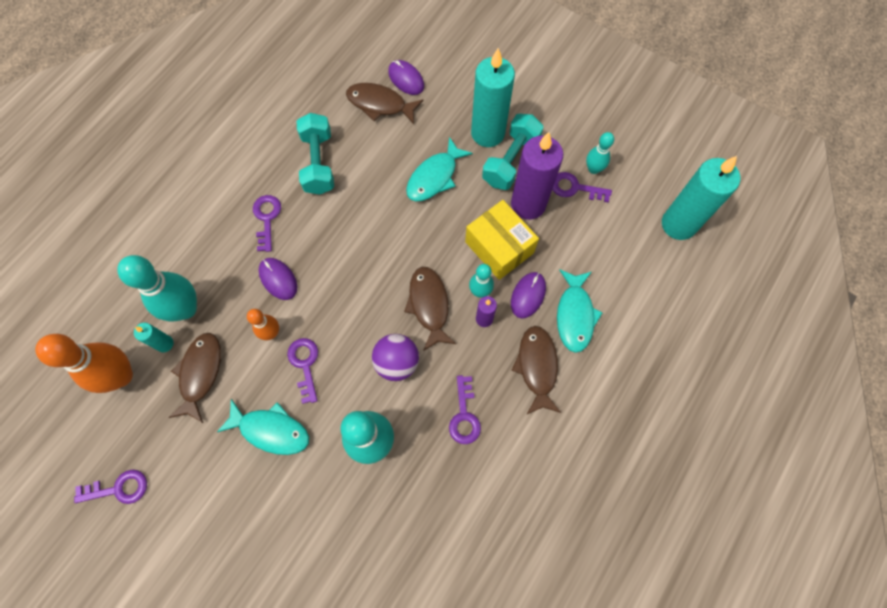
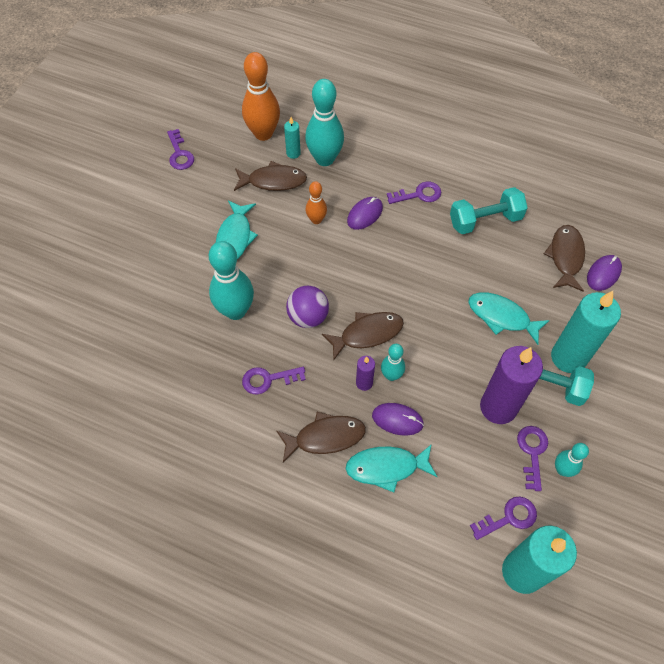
camera: 80 degrees right, 10 degrees down
purple key [287,338,318,404] -> purple key moved to [470,496,537,540]
yellow box [465,200,539,280] -> none

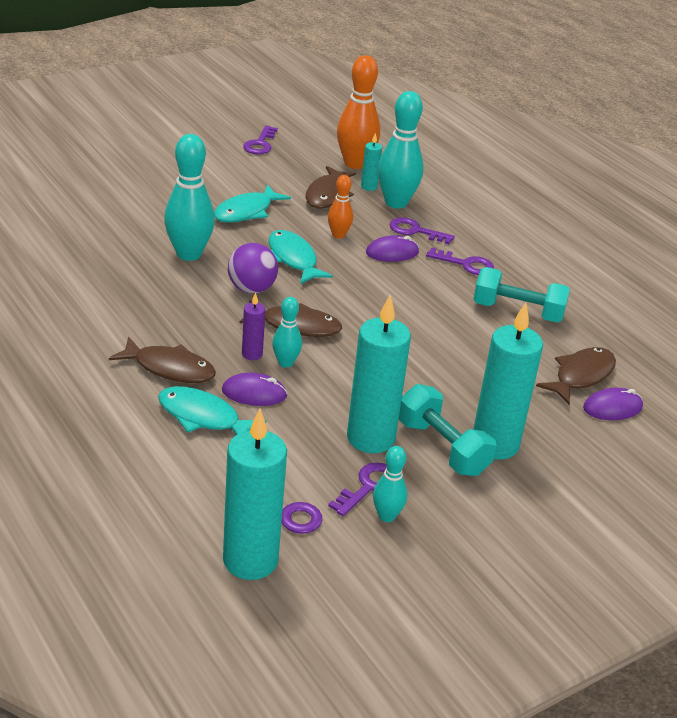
camera: 30 degrees right, 25 degrees down
brown fish [234,161,307,191] -> brown fish turned 75 degrees clockwise [305,166,356,209]
purple key [242,367,306,395] -> purple key moved to [390,217,455,244]
purple mouse [372,403,424,436] -> purple mouse turned 45 degrees counterclockwise [222,373,288,406]
turquoise fish [468,292,550,345] -> turquoise fish moved to [268,230,333,284]
purple candle [480,346,543,424] -> turquoise candle [347,295,411,453]

